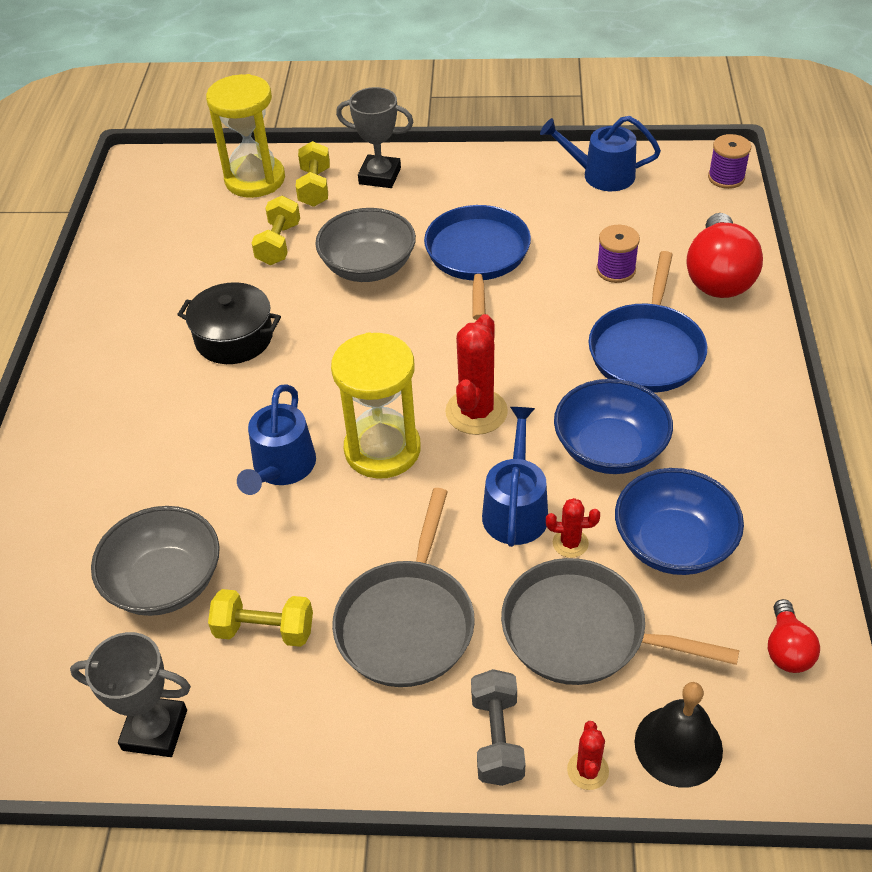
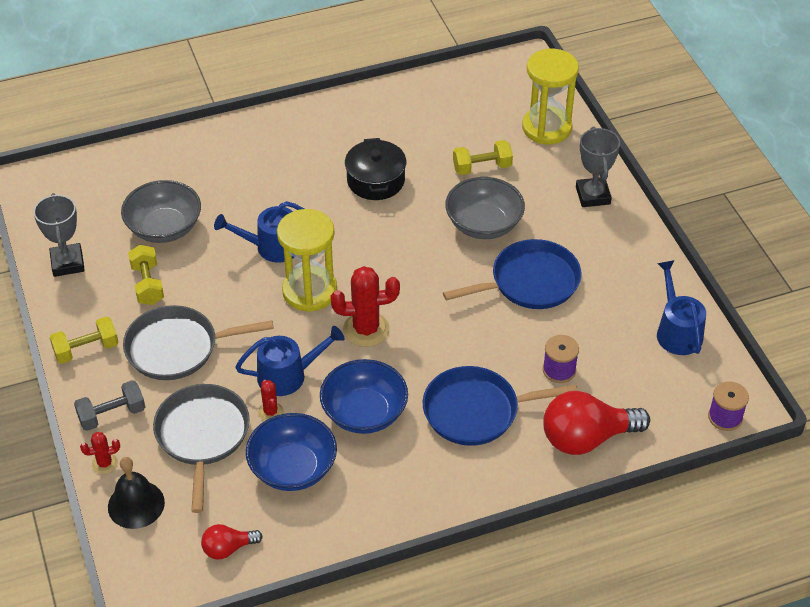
camera: 65 degrees right, 0 degrees up
yellow dumbbell [296,141,330,207] -> yellow dumbbell moved to [50,316,119,364]

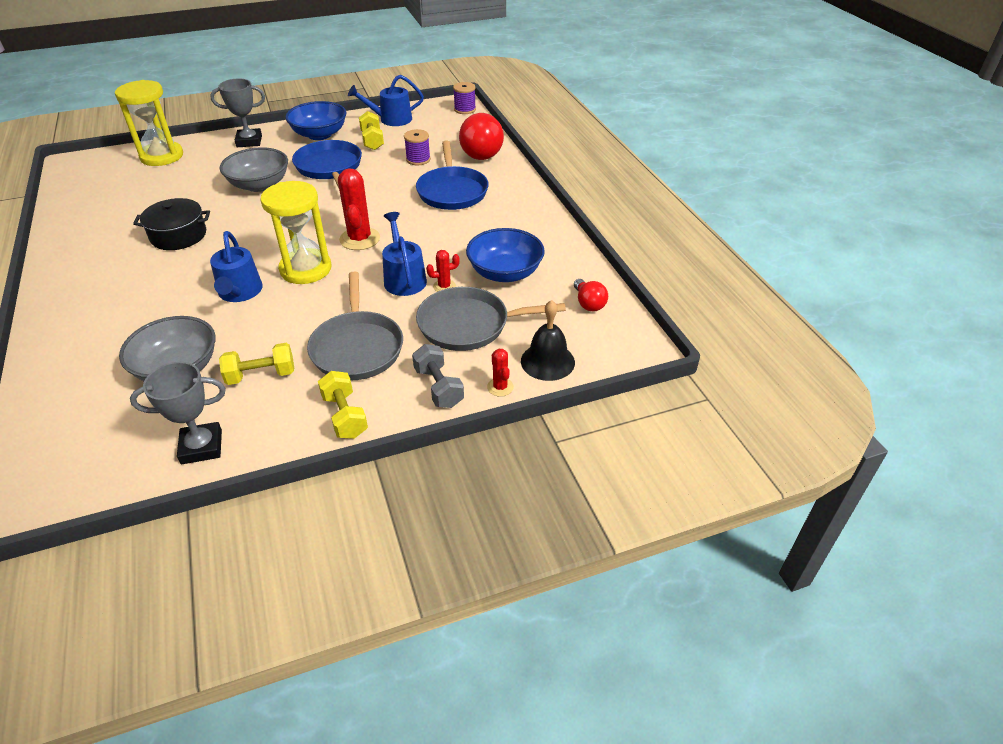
camera: 90 degrees left, 5 degrees down
blue bowl [320,359,408,434] -> blue bowl moved to [285,101,346,140]
yellow dumbbell [453,140,513,175] -> yellow dumbbell moved to [359,111,384,150]

